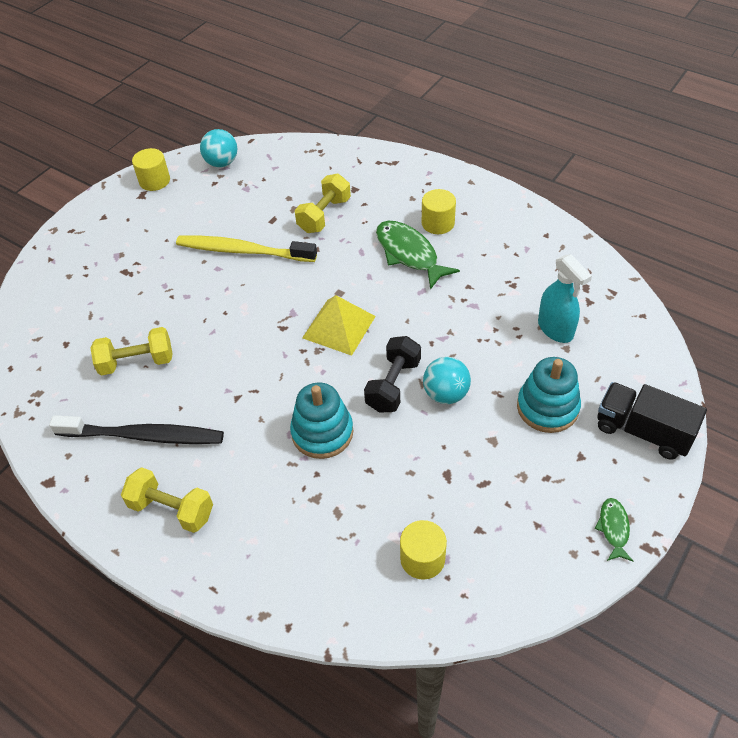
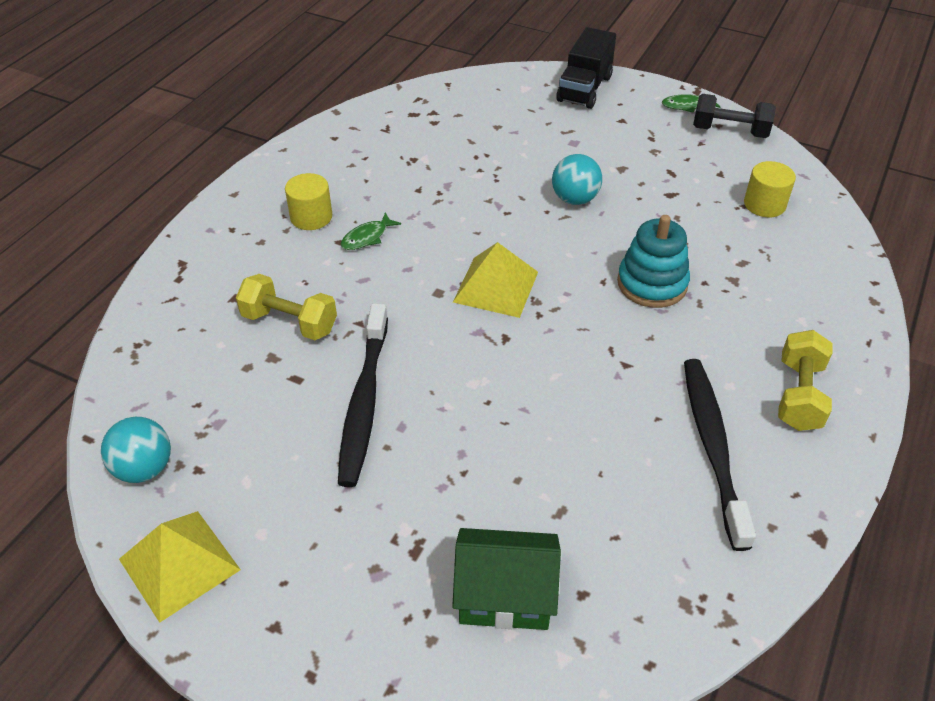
camera: 100 degrees left, 5 degrees down
yellow dumbbell [90,327,172,376] -> none
yellow cylinder [132,148,170,191] -> yellow pyramid [119,511,241,623]
yellow toothbrush [176,236,317,262] -> black toothbrush [338,303,388,487]
black dumbbell [364,336,421,413] -> black dumbbell moved to [693,94,776,138]
green fish [376,221,460,290] -> green fish [341,213,401,250], size x0.52
turquoise stacking toy [517,357,581,433] -> none
turquoise spray bottle [538,254,592,343] -> none
none -> green house [452,528,561,630]

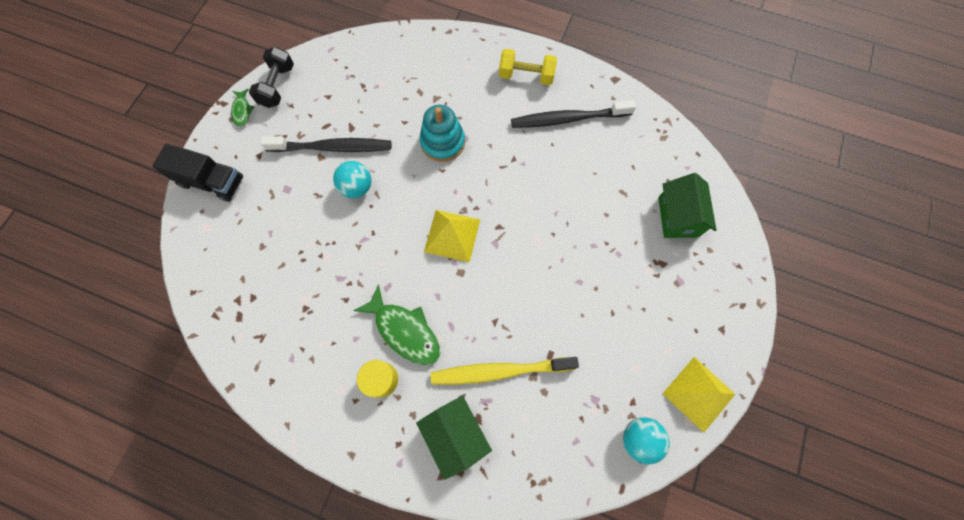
camera: 95 degrees left, 25 degrees up
yellow dumbbell [236,274,337,340] -> yellow toothbrush [431,357,579,385]
black toothbrush [338,303,388,487] -> black toothbrush moved to [261,136,391,152]
green fish [341,213,401,250] -> green fish [353,284,440,365], size x1.91
yellow cylinder [744,161,796,217] -> none
none -> green house [416,396,492,480]

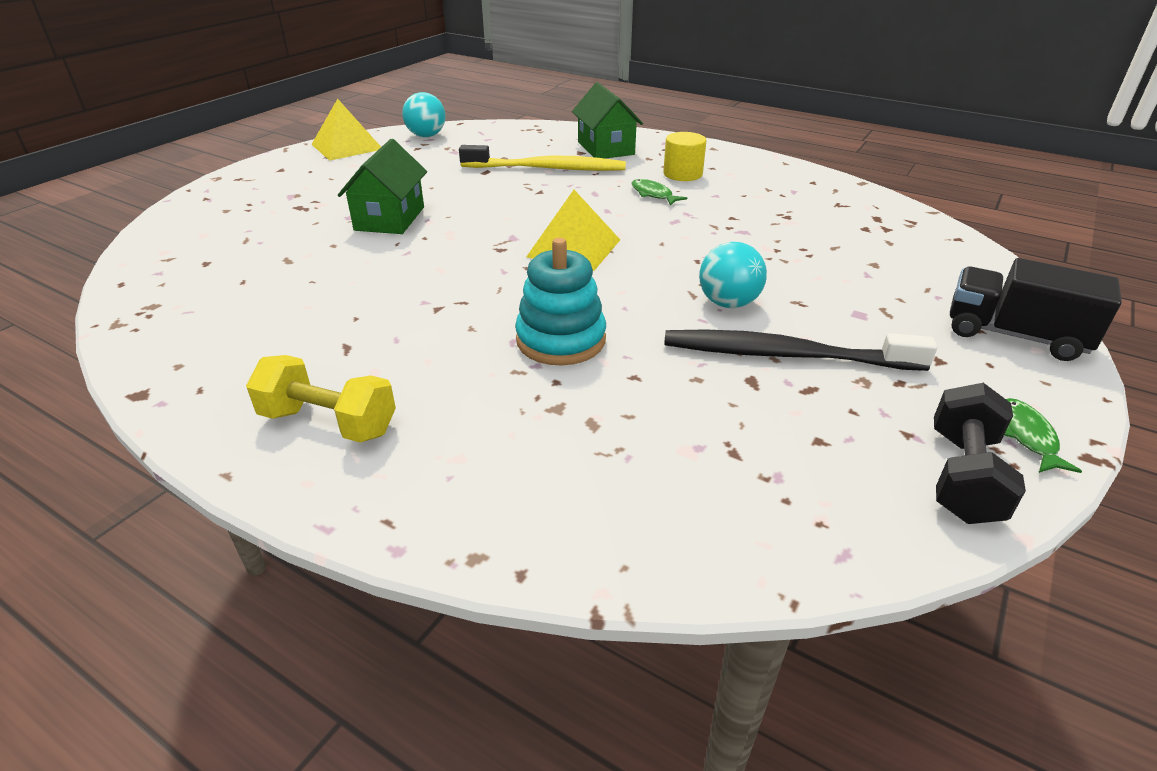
camera: 170 degrees left, 35 degrees down
green fish [353,284,440,365] -> green fish [631,179,687,206], size x0.52
black toothbrush [511,100,636,128] -> none
green house [658,173,716,238] -> green house moved to [338,139,427,234]

